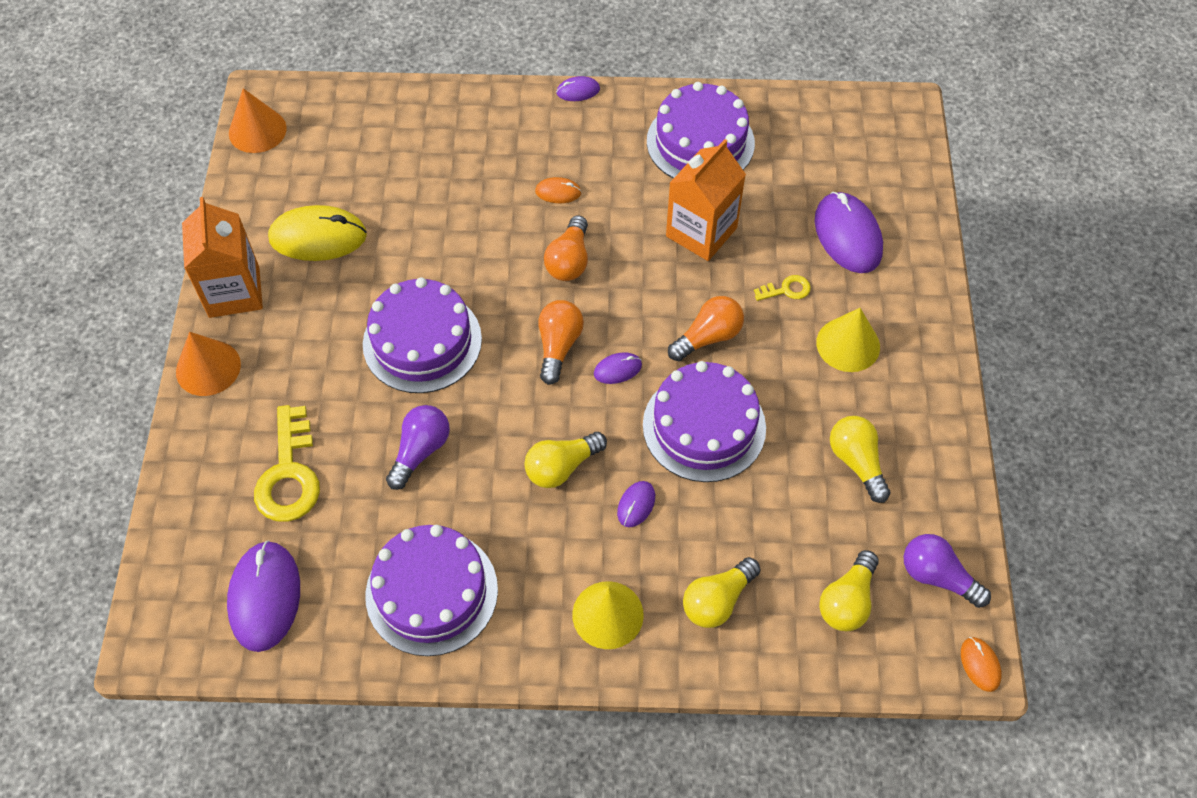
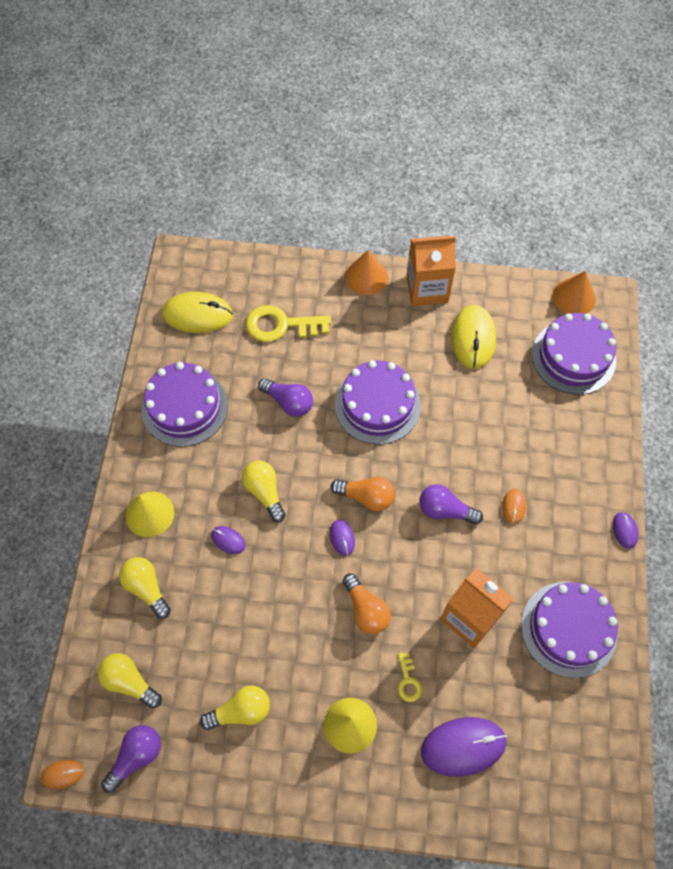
camera: 95 degrees right, 5 degrees up
purple mouse [227,541,300,652] -> yellow mouse [162,292,233,333]
orange light bulb [544,215,588,281] -> purple light bulb [419,484,483,525]
purple cake [643,361,766,482] -> purple cake moved to [532,313,616,395]

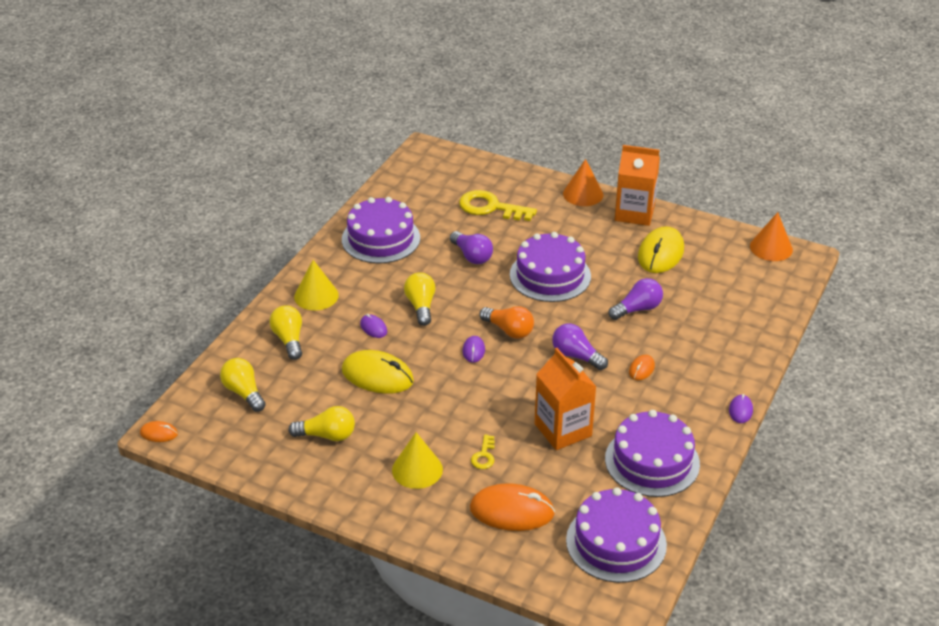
camera: 20 degrees right, 25 degrees down
purple light bulb [101,725,161,793] -> purple light bulb moved to [608,278,663,320]
yellow mouse [162,292,233,333] -> yellow mouse moved to [342,350,414,394]
orange light bulb [342,574,391,634] -> none
purple mouse [421,717,507,777] -> orange mouse [470,483,555,531]
purple cake [532,313,616,395] -> purple cake moved to [566,487,667,583]

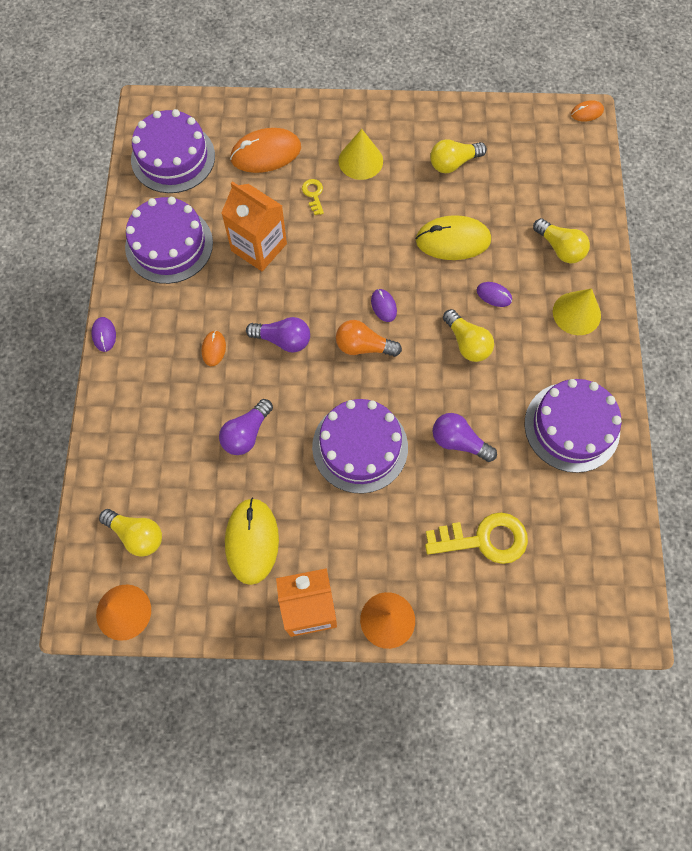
camera: 155 degrees right, 30 degrees up
yellow light bulb [220,358,266,412] -> yellow light bulb moved to [99,509,162,557]

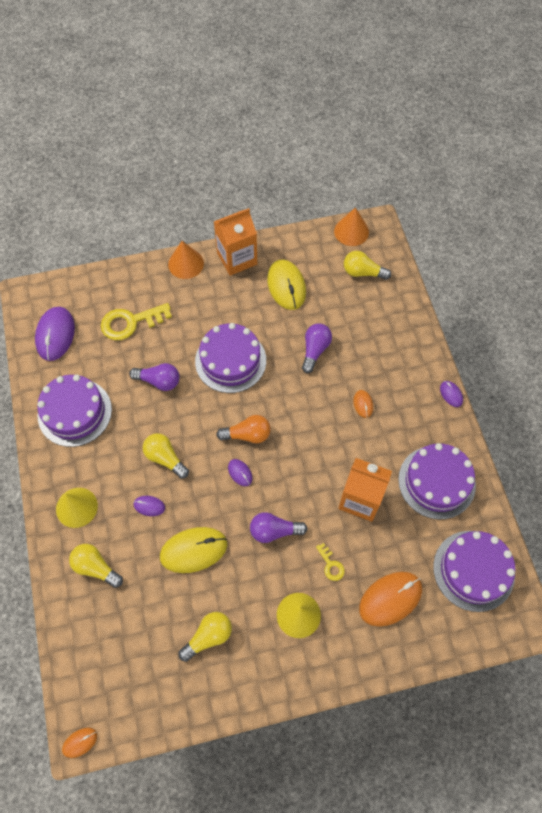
camera: 165 degrees right, 5 degrees down
purple light bulb [246,317,310,353] -> purple light bulb moved to [250,512,308,543]
none -> purple mouse [35,307,75,361]

